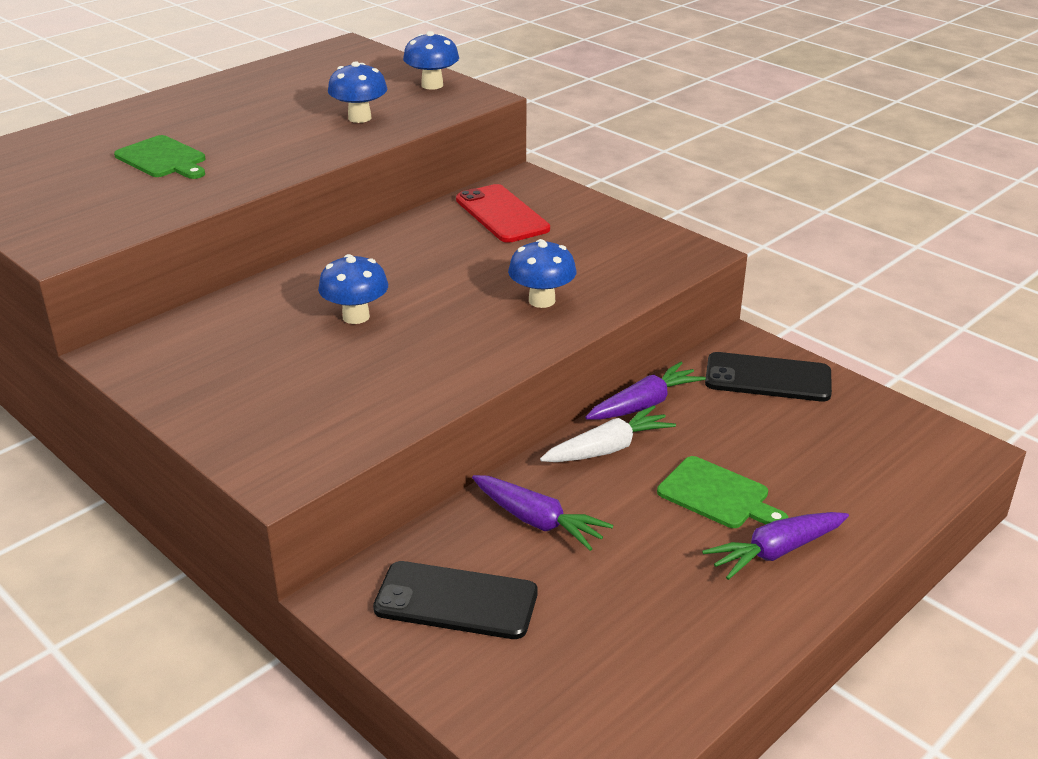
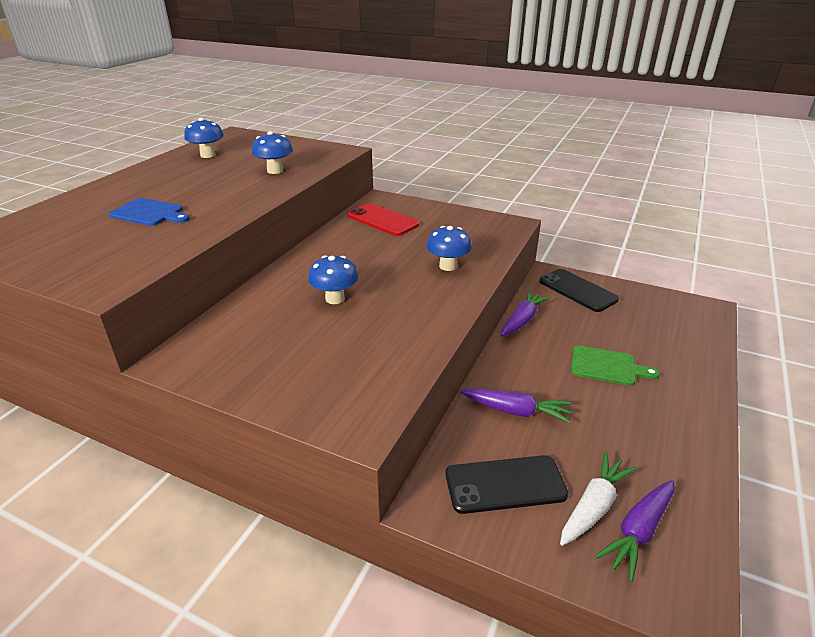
camera: 20 degrees left, 0 degrees up
green cutting board [114,135,205,179] -> blue cutting board [109,198,190,226]
blue mushroom [403,31,459,90] -> blue mushroom moved to [184,118,224,158]
white carrot [540,405,676,462] -> white carrot moved to [560,452,637,546]
purple carrot [702,512,849,580] -> purple carrot moved to [595,480,674,582]
black phone [705,352,832,402] -> black phone turned 60 degrees clockwise [539,269,619,312]

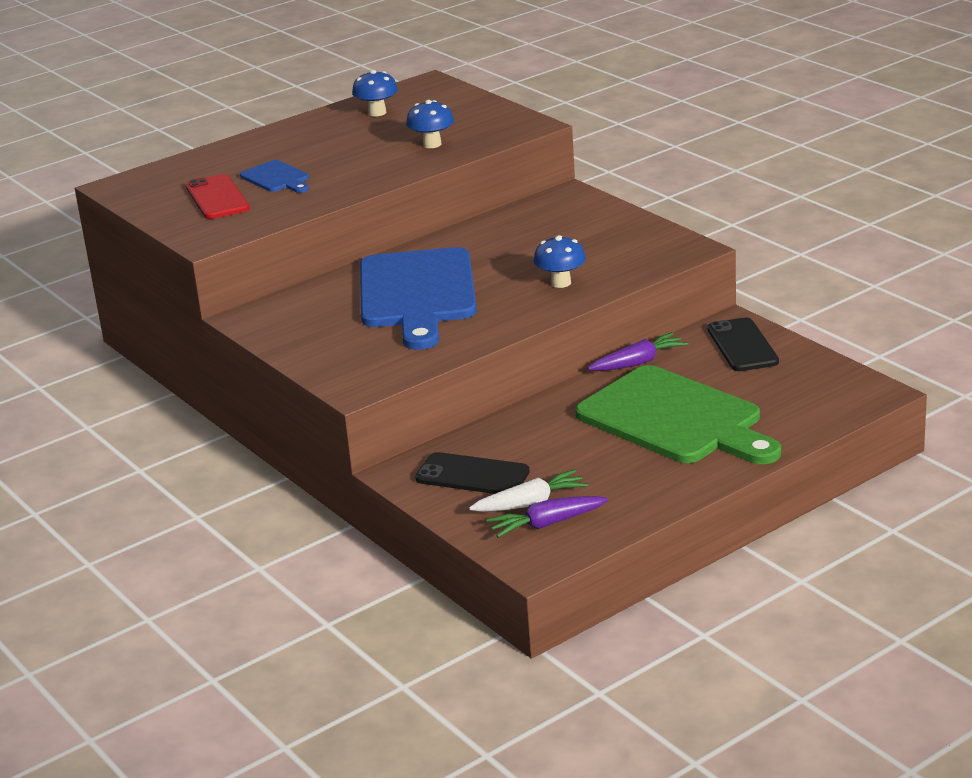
camera: 30 degrees right, 5 degrees down
blue mushroom [308,255,358,304] -> blue cutting board [360,247,477,350]
red phone [348,203,419,236] -> red phone moved to [186,174,250,219]
purple carrot [460,388,572,423] -> none
green cutting board [571,345,660,386] -> green cutting board [575,365,781,464], size x2.24

